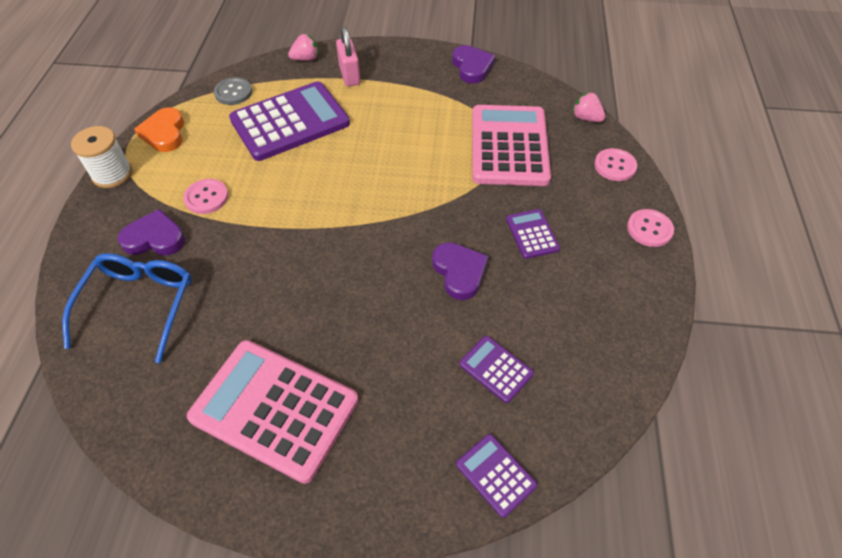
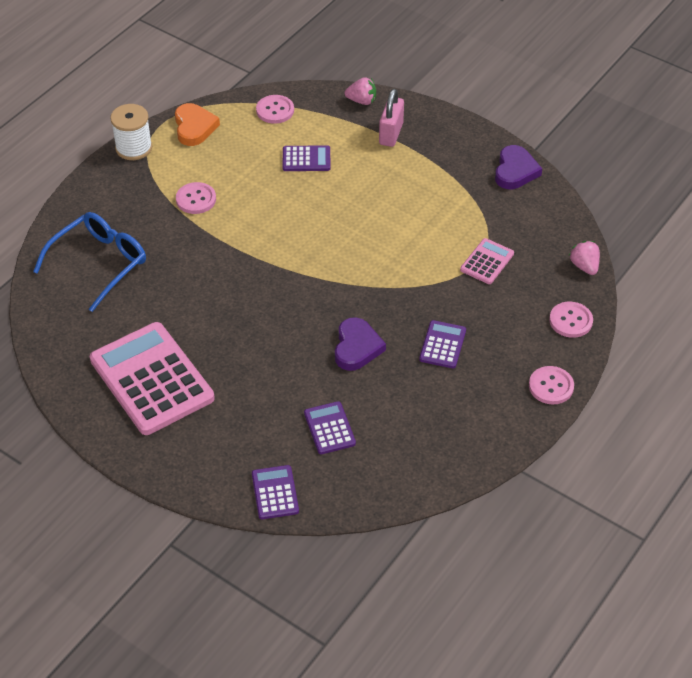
camera: 30 degrees right, 5 degrees down
purple heart [118,209,185,256] -> none
orange heart [134,108,184,152] -> orange heart turned 150 degrees clockwise [175,103,220,146]
grey button [214,77,252,105] -> pink button [256,95,294,124]
purple calculator [229,81,350,161] -> purple calculator [282,145,330,171], size x0.46
pink calculator [472,105,551,186] -> pink calculator [460,238,514,284], size x0.46

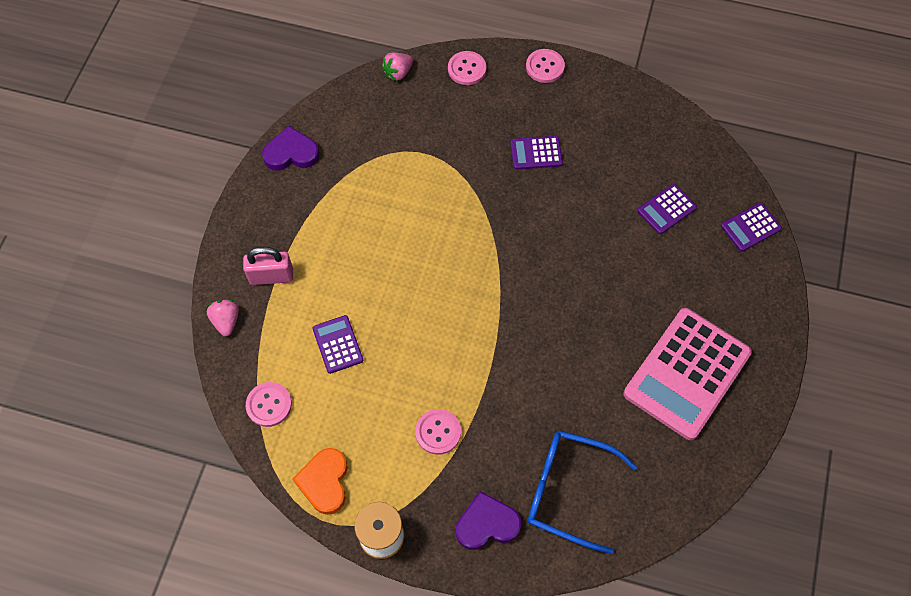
camera: 110 degrees left, 15 degrees up
orange heart [175,103,220,146] -> orange heart turned 60 degrees counterclockwise [293,448,348,515]
purple heart [335,317,386,371] -> purple heart moved to [456,491,521,550]
pink calculator [460,238,514,284] -> none

